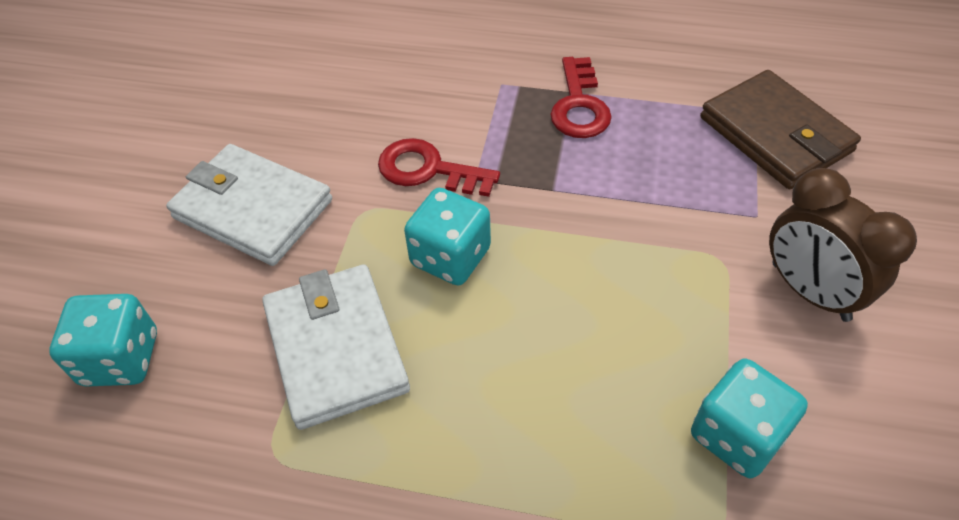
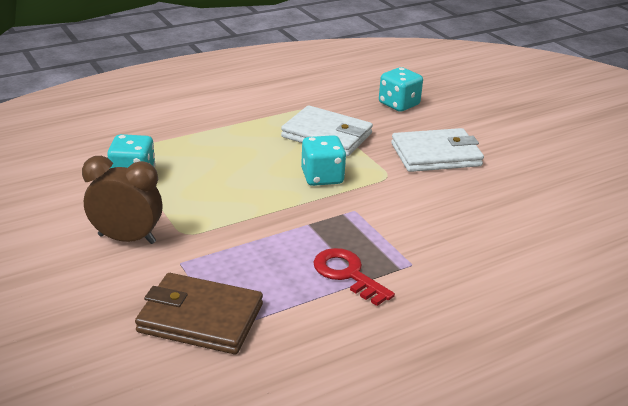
camera: 135 degrees right, 20 degrees down
red key [378,138,500,197] -> none

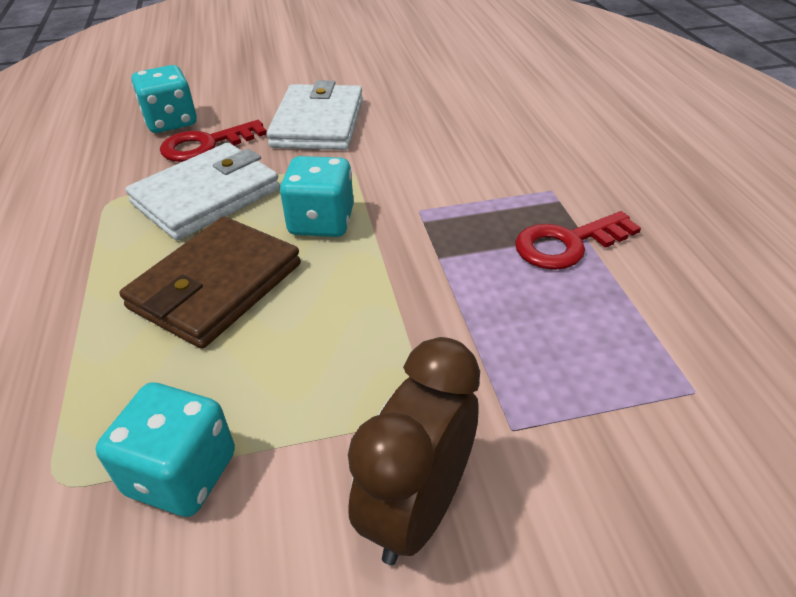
camera: 70 degrees left, 10 degrees up
brown wallet [135,273,263,354] -> brown wallet moved to [119,216,301,349]
none -> red key [160,120,267,162]

